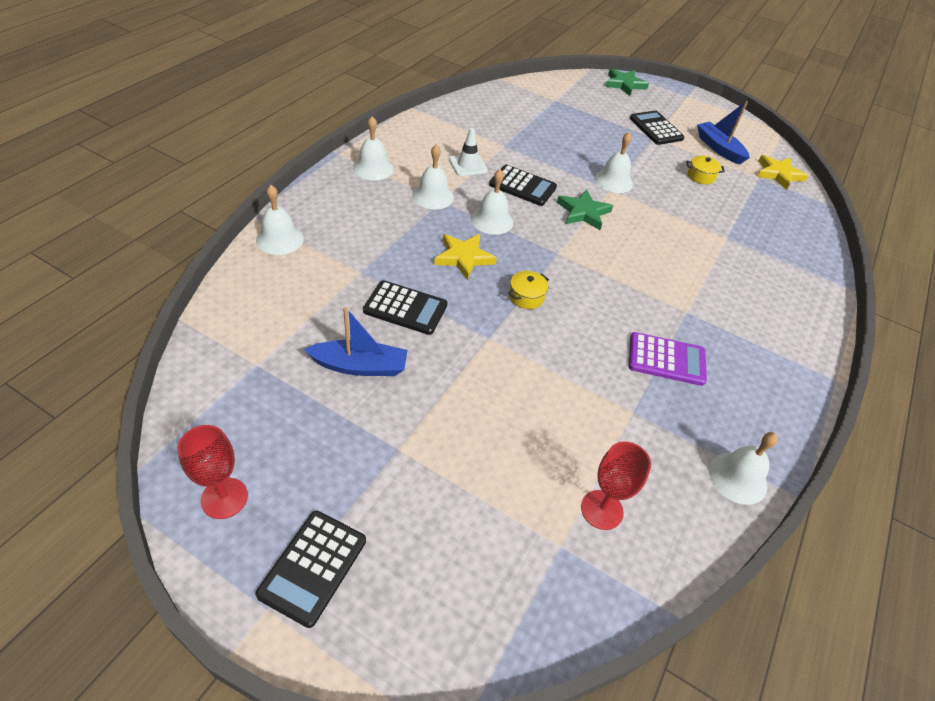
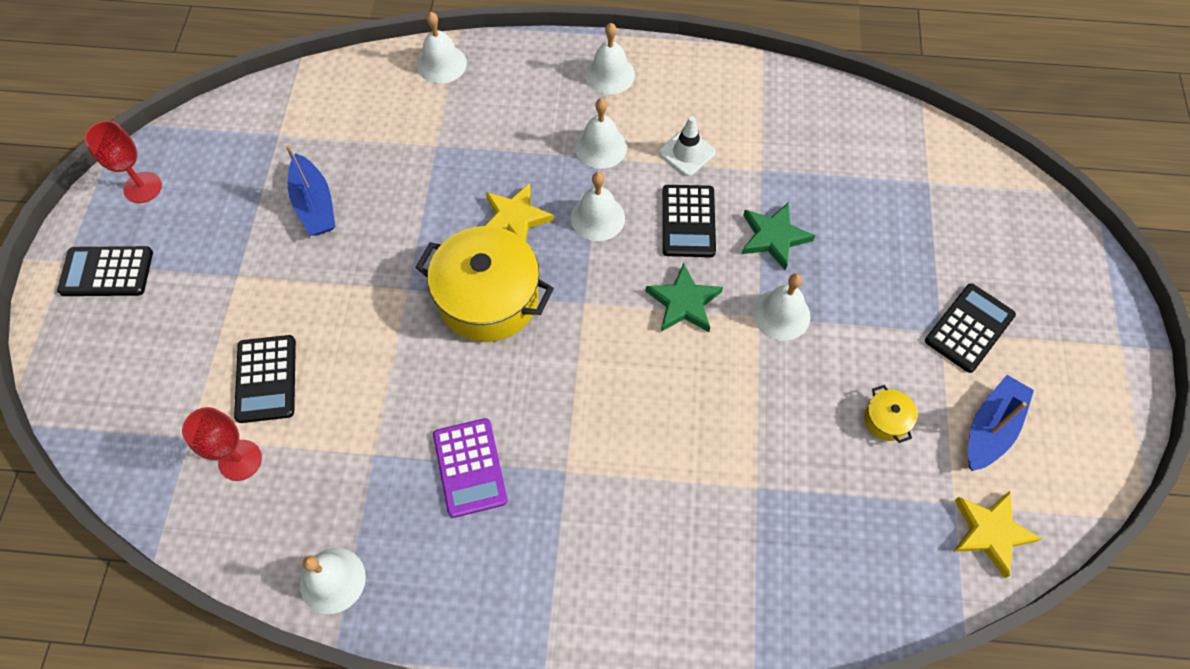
camera: 70 degrees right, 15 degrees up
black calculator [363,280,448,335] -> black calculator moved to [234,335,296,423]
yellow pot [508,271,549,309] -> yellow pot [415,226,554,342], size x2.37
green star [605,69,649,96] -> green star moved to [742,202,815,270]

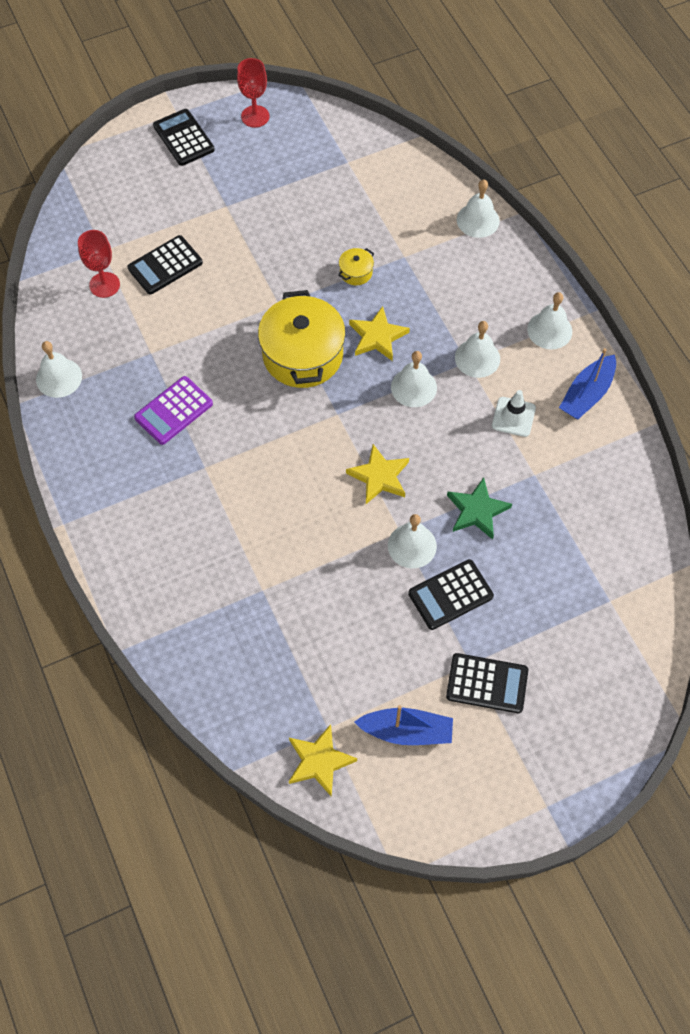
camera: 60 degrees right, 0 degrees up
blue boat [286,145,336,236] -> blue boat moved to [559,348,616,419]
green star [645,263,723,332] -> yellow star [346,444,409,504]
black calculator [662,185,716,257] -> black calculator moved to [408,559,494,630]
yellow pot [864,385,917,443] -> yellow pot moved to [338,248,374,285]

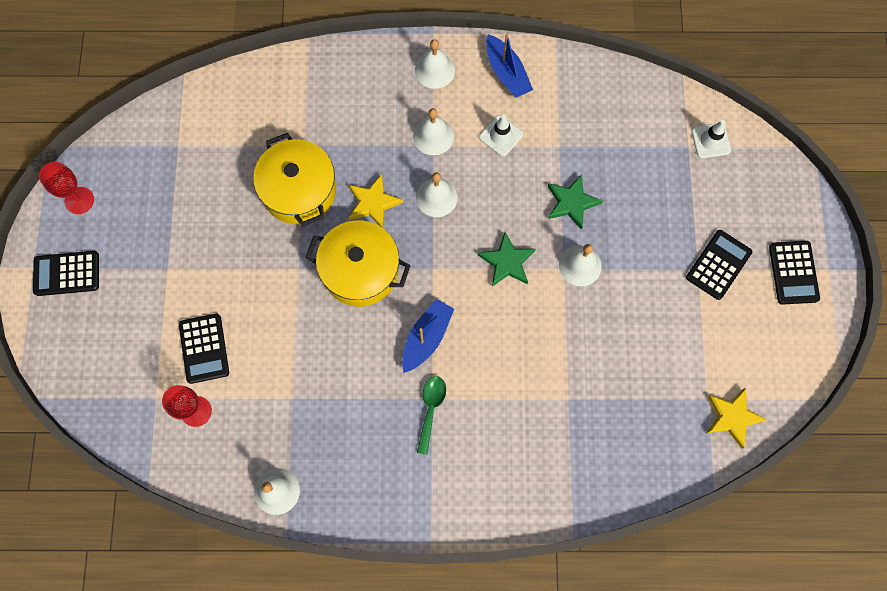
camera: 65 degrees left, 10 degrees up
purple calculator [134,376,213,445] -> none
yellow pot [338,248,374,285] -> yellow pot [253,133,336,227], size x2.37
yellow star [346,444,409,504] -> green star [478,232,536,286]
blue boat [355,705,453,745] -> blue boat moved to [402,299,454,373]
black calculator [408,559,494,630] -> black calculator moved to [769,241,820,305]
white bell [457,179,500,238] -> none
none -> green spoon [417,376,446,455]
none -> white traffic cone [692,120,731,158]

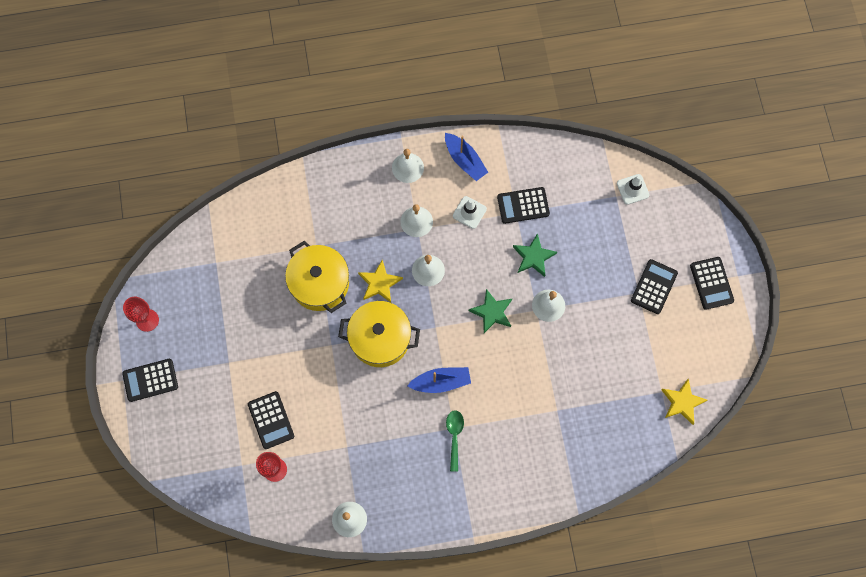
camera: 10 degrees left, 0 degrees up
blue boat [402,299,454,373] -> blue boat turned 60 degrees clockwise [407,367,471,393]
none -> black calculator [497,187,550,224]

